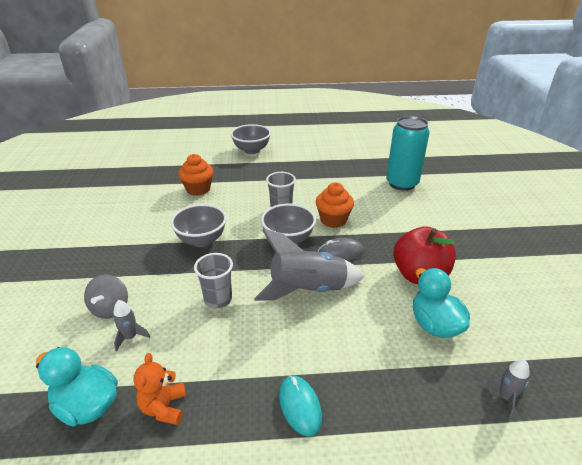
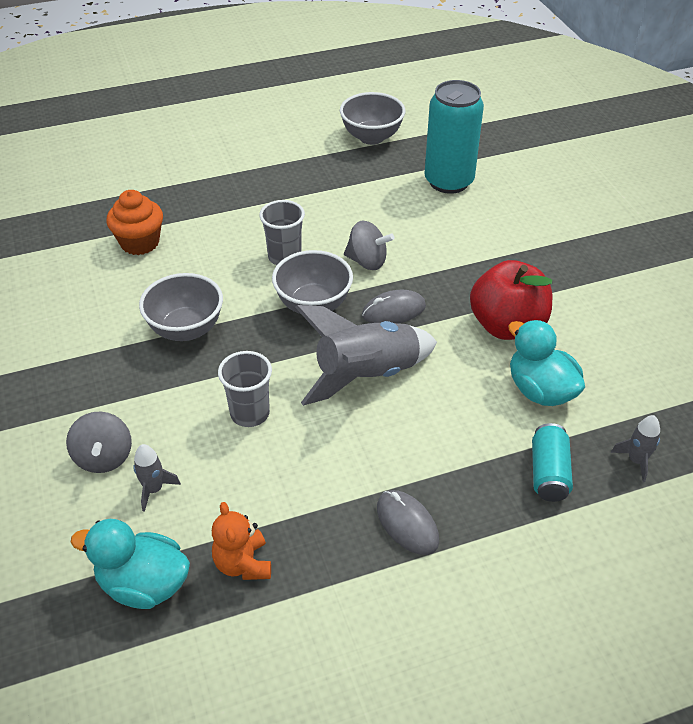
camera: 15 degrees left, 10 degrees up
grey bowl [231,124,271,154] -> grey bowl moved to [340,92,405,145]
turquoise mouse [279,375,322,436] -> grey mouse [377,490,439,555]
orange cupcake [316,182,354,228] -> grey spinning top [344,221,394,270]
none -> turquoise can [532,423,573,502]

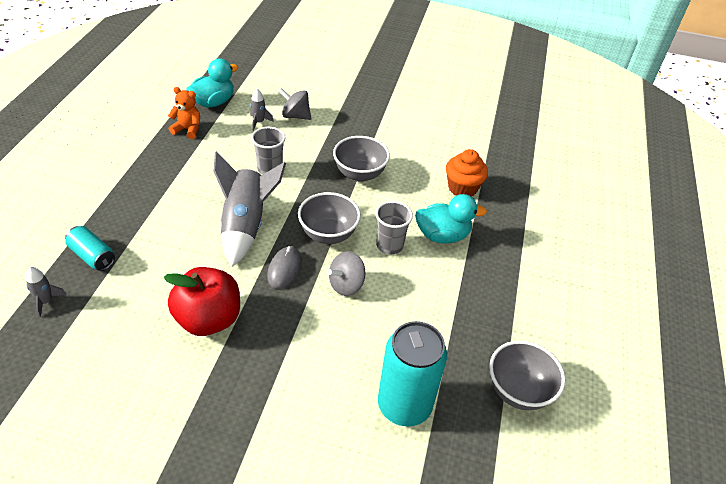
camera: 120 degrees right, 0 degrees up
grey mouse [377,490,439,555] -> none
turquoise duck [508,320,585,406] -> turquoise duck moved to [415,194,487,244]

